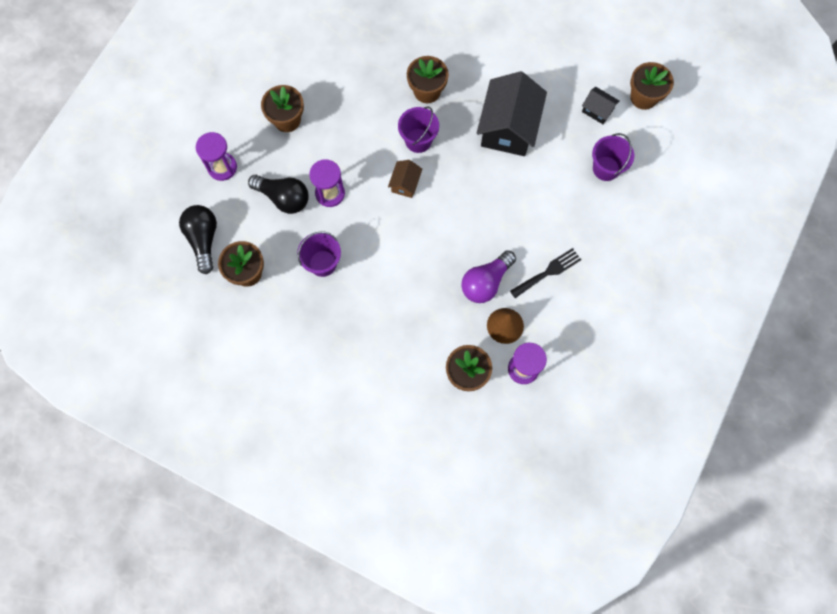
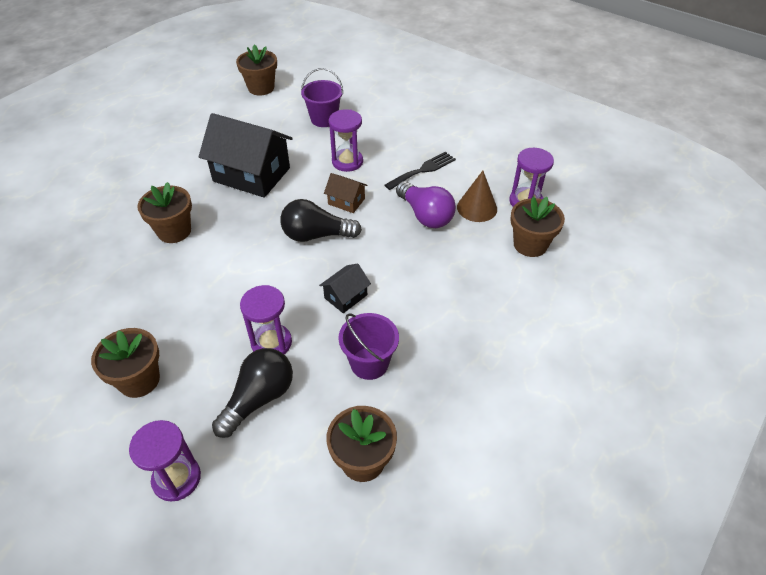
camera: 80 degrees left, 25 degrees down
black light bulb [179,205,217,274] -> black light bulb moved to [280,199,362,242]
brown house [388,160,422,198] -> brown house moved to [324,173,368,213]
purple bucket [398,106,439,153] -> none
black fork [510,248,581,298] -> black fork turned 75 degrees clockwise [385,151,456,190]
black house [582,87,620,124] -> black house moved to [319,263,371,313]
none -> purple hourglass [329,109,363,172]

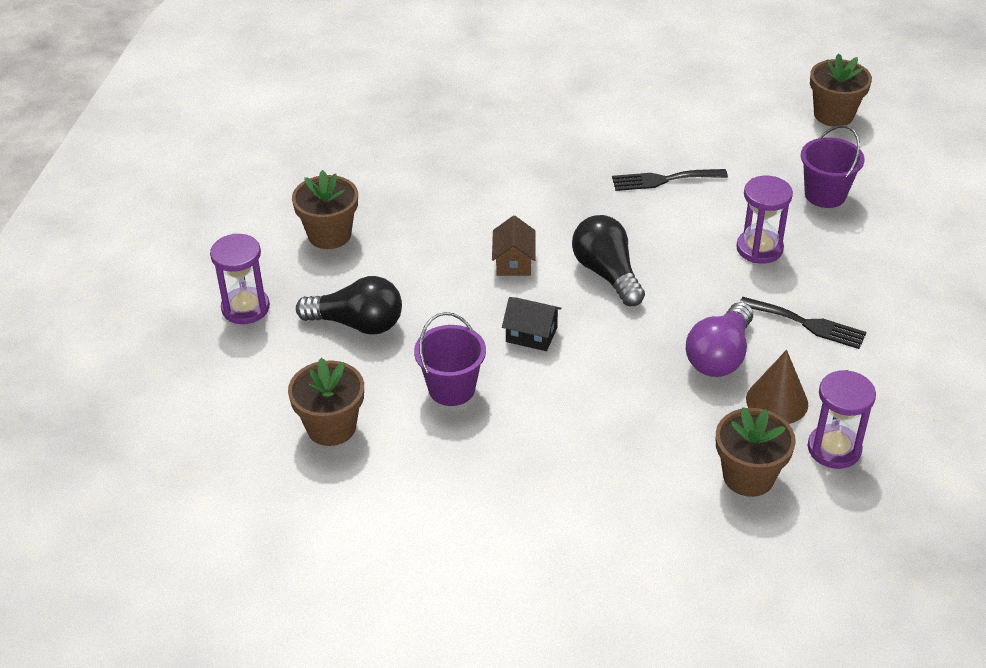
camera: 65 degrees right, 5 degrees down
brown flower pot [137,182,192,243] -> none
black house [199,113,293,198] -> black fork [612,169,728,191]
purple hourglass [240,285,292,354] -> none
brown house [324,173,368,213] -> brown house moved to [492,215,536,276]

